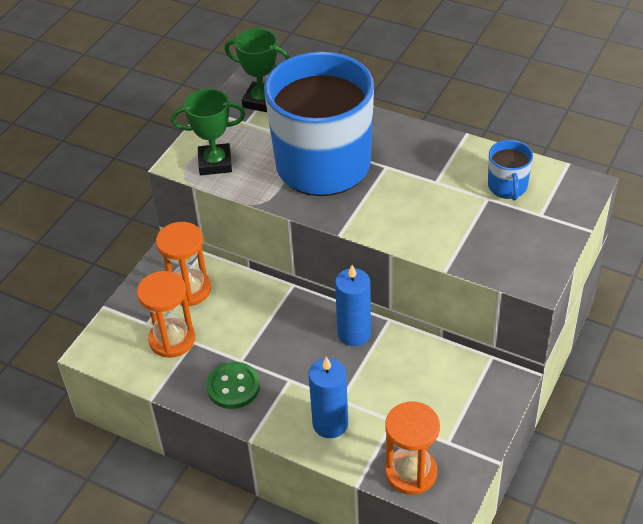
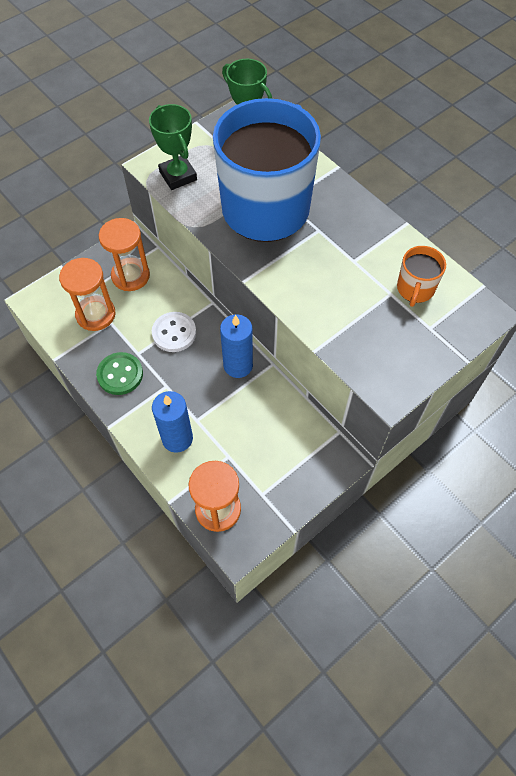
camera: 20 degrees right, 15 degrees up
green trophy [171,89,246,175] -> green trophy turned 45 degrees clockwise [149,104,197,190]
blue mug [488,140,533,200] -> orange mug [397,246,446,307]
none -> white button [152,312,196,352]

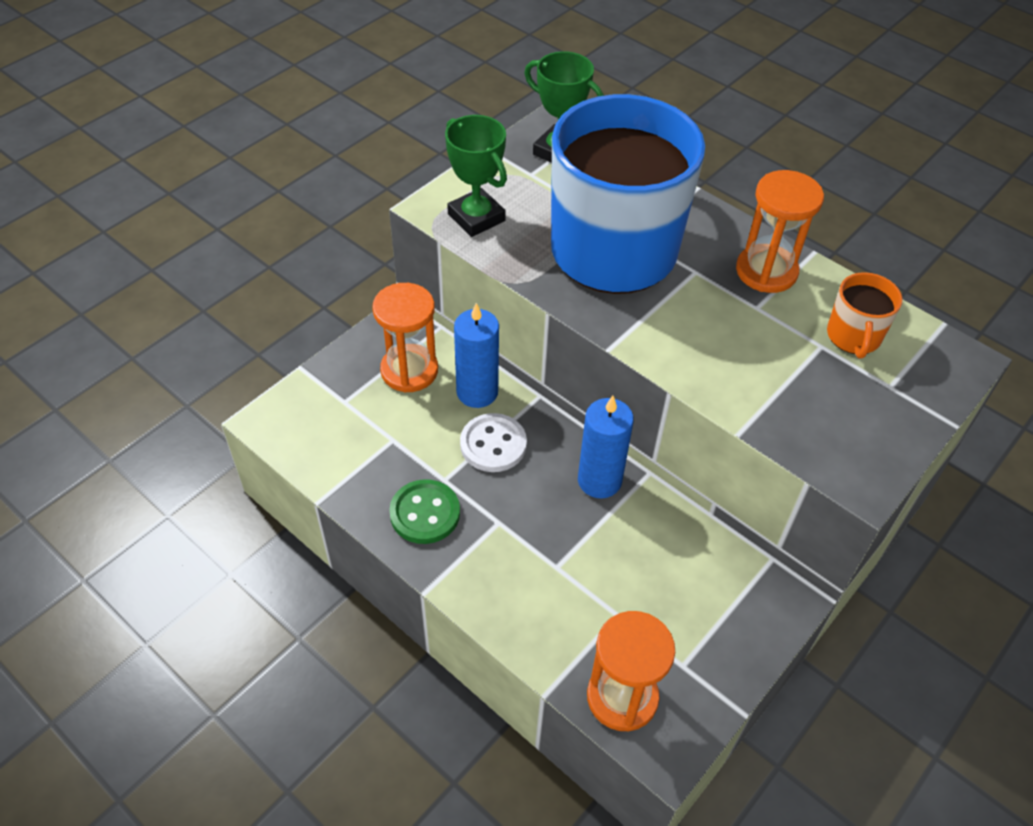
camera: 10 degrees left, 10 degrees down
orange hourglass [59,258,116,331] -> orange hourglass moved to [736,170,824,293]
blue candle [152,391,193,453] -> blue candle moved to [454,303,499,408]

